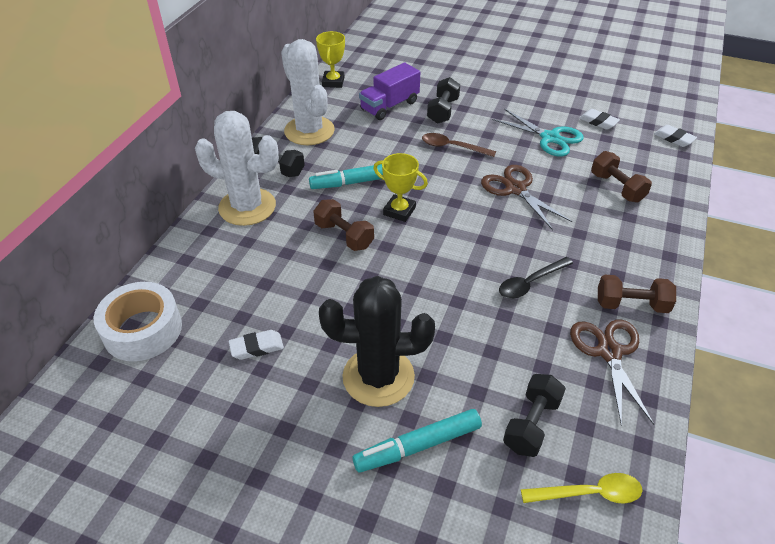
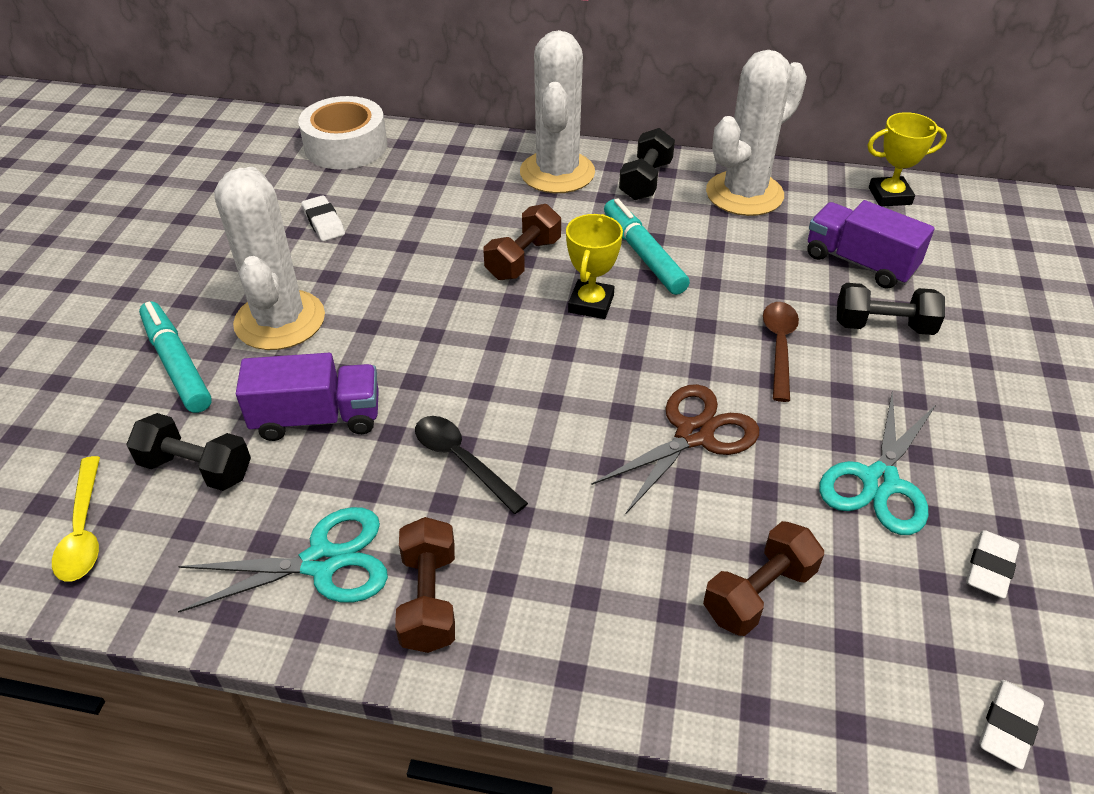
camera: 80 degrees right, 0 degrees up
black cactus [319,276,435,407] -> white cactus [214,167,325,350]
brown scissors [570,319,654,426] -> turquoise scissors [178,507,388,612]
none -> purple truck [236,353,379,441]

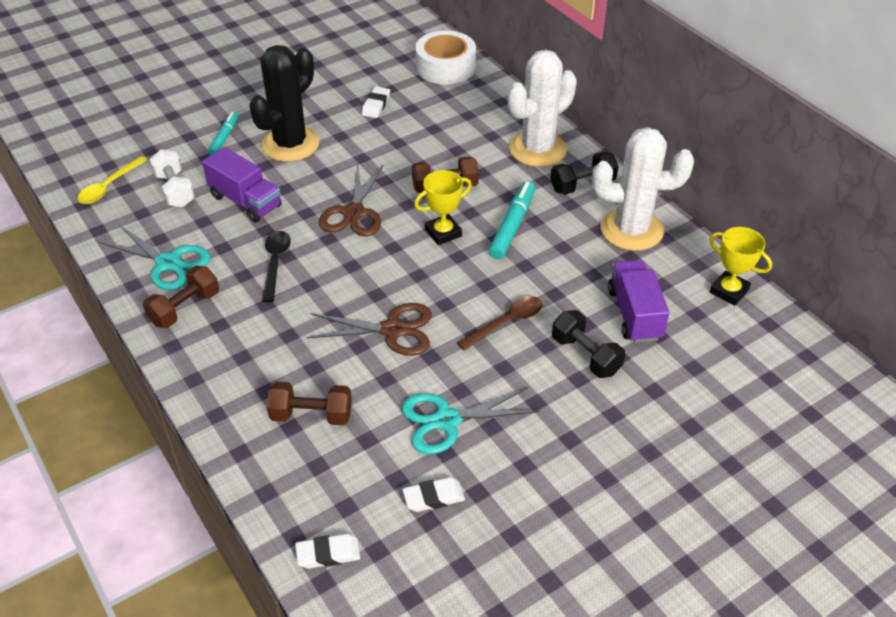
camera: 45 degrees right, 0 degrees up
black dumbbell [126,413,251,491] -> white dumbbell [149,149,195,207]
turquoise marker [139,301,212,413] -> turquoise marker [208,112,239,155], size x0.65
white cactus [214,167,325,350] -> black cactus [249,45,319,162]
none -> brown scissors [319,165,383,236]

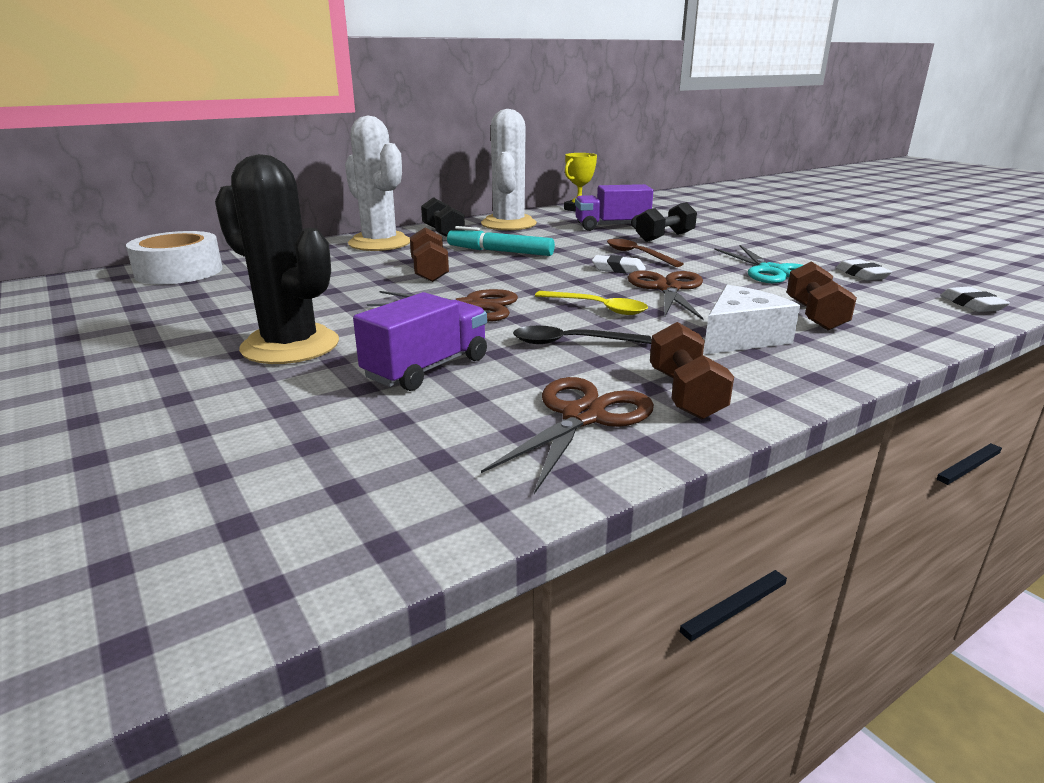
camera: 90 degrees left, 20 degrees down
yellow spoon [77,156,148,204] -> yellow spoon moved to [535,291,648,315]
turquoise scissors [99,225,211,290] -> brown scissors [481,377,654,494]
brown dumbbell [143,266,219,328] -> brown dumbbell turned 45 degrees clockwise [650,322,734,420]
white dumbbell [149,149,195,207] -> none
turquoise marker [208,112,239,155] -> none
white eraser [362,87,390,118] -> white eraser moved to [592,255,646,273]
yellow trophy [414,170,472,245] -> none
none -> white cheese [703,285,800,355]

